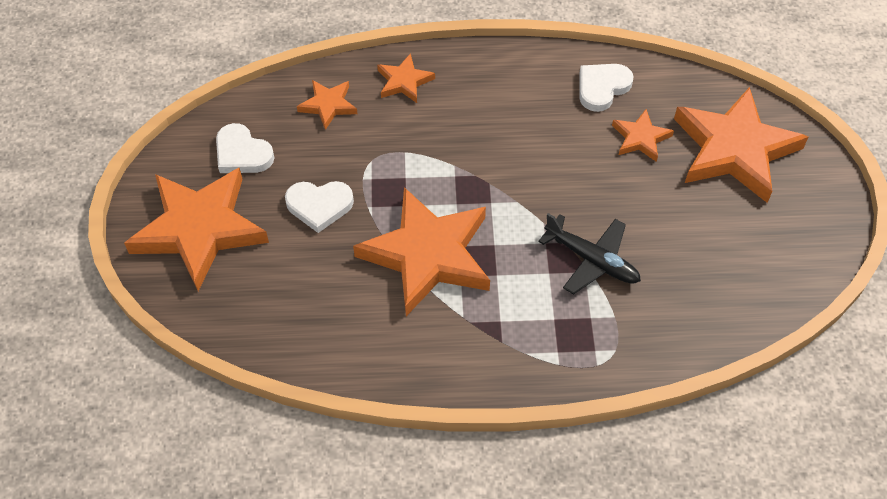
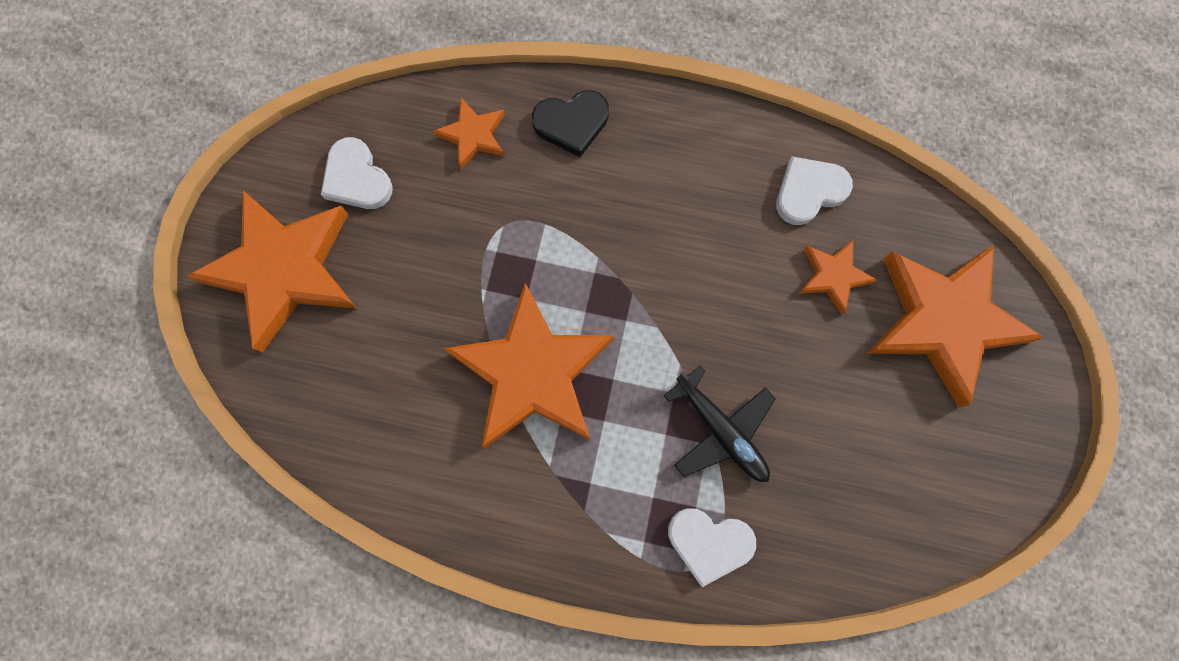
camera: 15 degrees right, 20 degrees up
white heart [285,181,354,233] -> white heart moved to [668,508,756,587]
orange star [377,53,435,103] -> black heart [532,90,609,157]

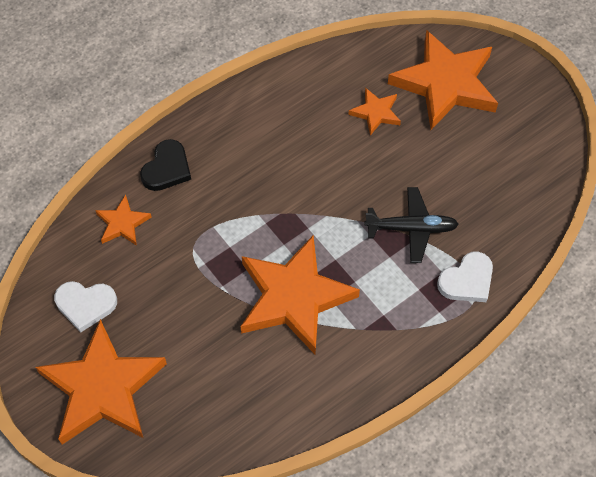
camera: 50 degrees left, 15 degrees down
white heart [776,156,853,225] -> none

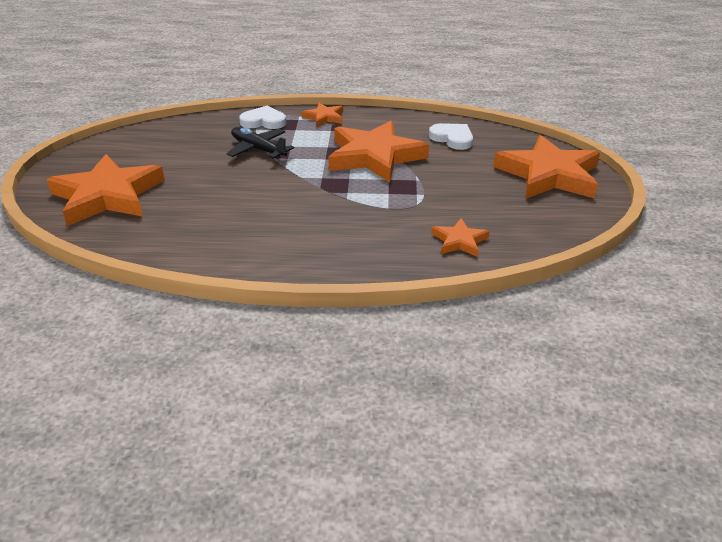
camera: 140 degrees left, 25 degrees down
white heart [54,281,117,332] -> white heart moved to [429,123,473,150]
black heart [140,139,191,191] -> none
orange star [348,88,401,135] -> orange star moved to [302,103,343,127]

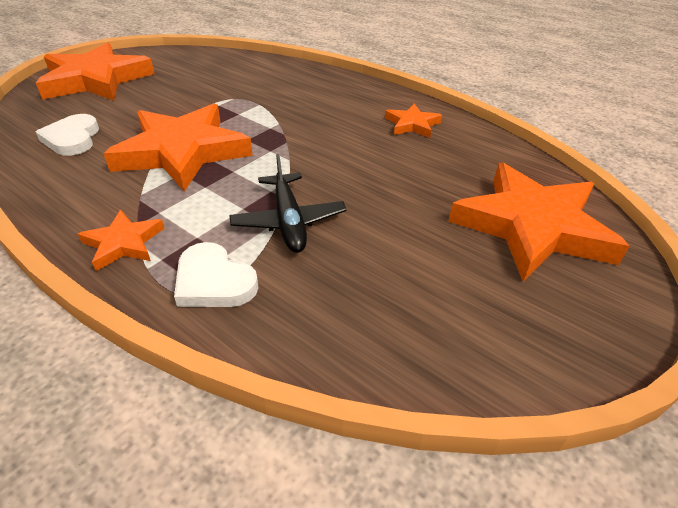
camera: 145 degrees left, 5 degrees up
orange star [431,218,490,257] -> orange star moved to [385,104,442,138]

